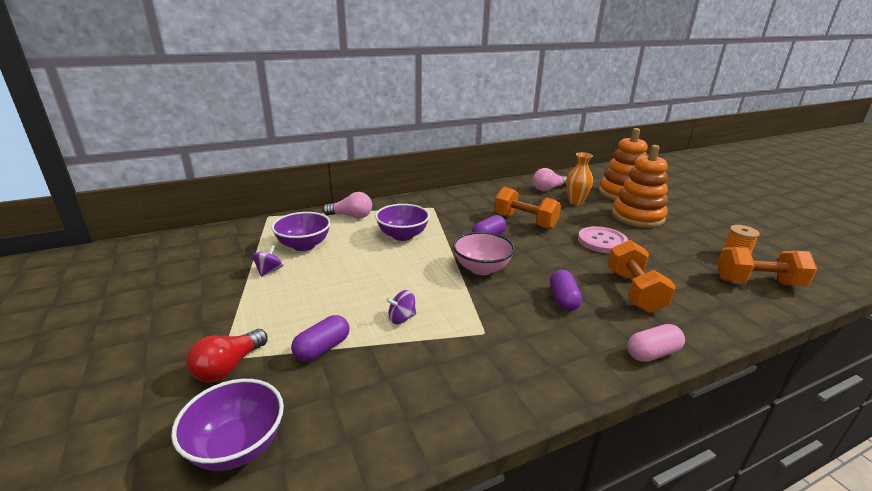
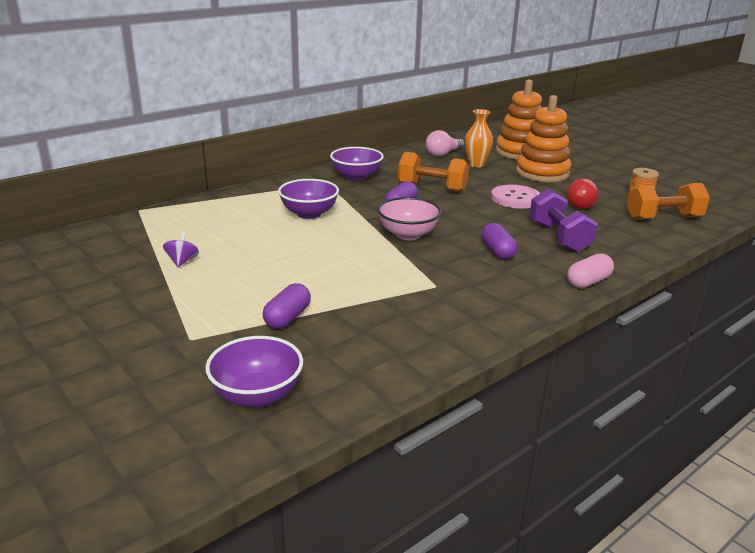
camera: 15 degrees left, 0 degrees up
red light bulb [186,329,268,383] -> red light bulb moved to [567,179,598,209]
purple bowl [271,212,331,251] -> purple bowl moved to [330,147,384,181]
pink light bulb [323,192,372,219] -> none
purple spinning top [386,290,416,324] -> none
orange dumbbell [608,240,676,313] -> purple dumbbell [529,189,598,253]

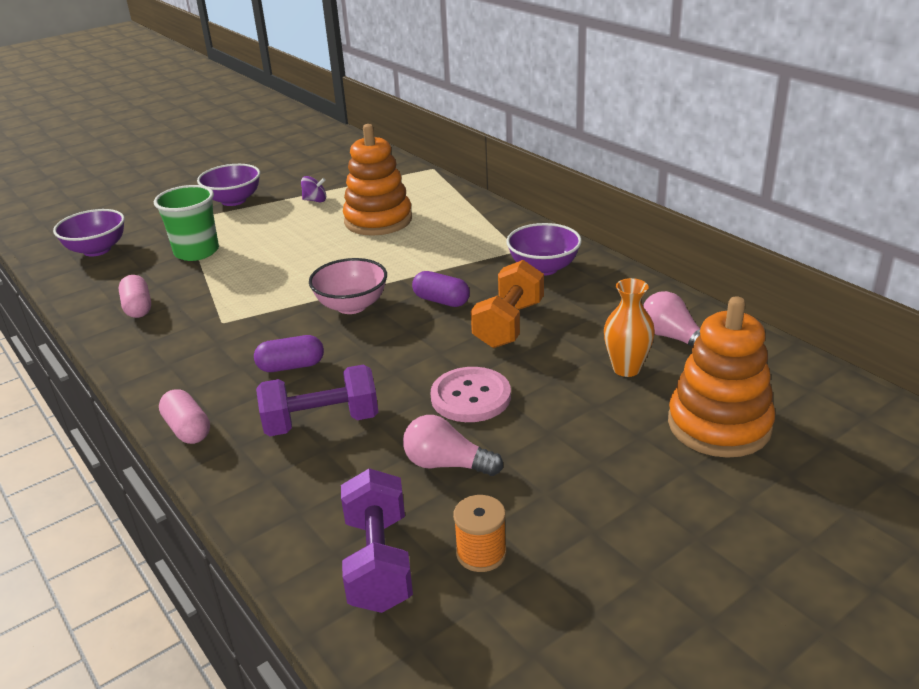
camera: 95 degrees right, 5 degrees up
purple capsule [263,283,311,329] -> green cup [154,185,219,261]
purple bowl [278,179,339,219] -> purple bowl moved to [197,164,260,206]
orange stacking toy [516,95,572,182] -> orange stacking toy moved to [343,124,412,236]
red light bulb [567,179,598,209] -> pink light bulb [403,415,503,476]
orange dumbbell [627,183,710,220] -> purple dumbbell [341,468,413,613]
none -> pink capsule [119,275,151,318]

